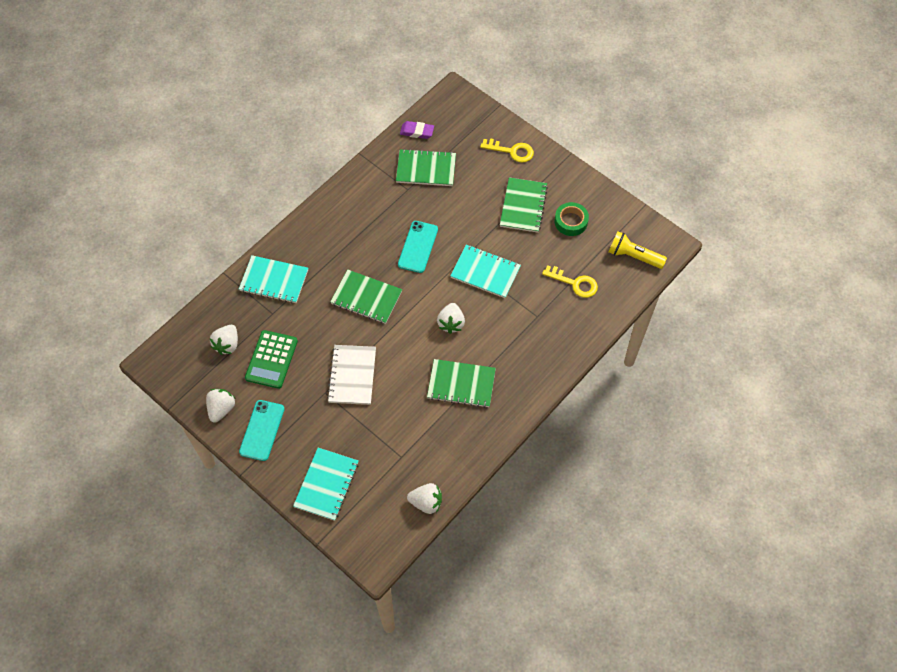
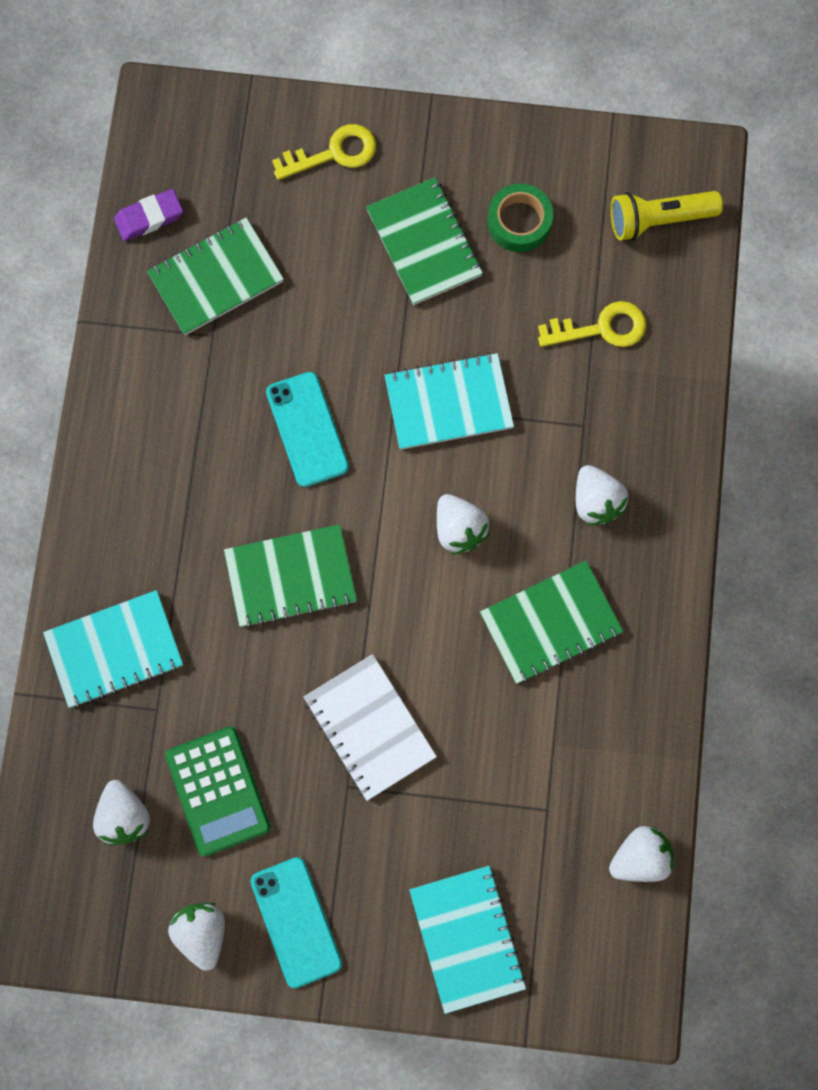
camera: 35 degrees left, 15 degrees up
none -> white strawberry [576,465,628,525]

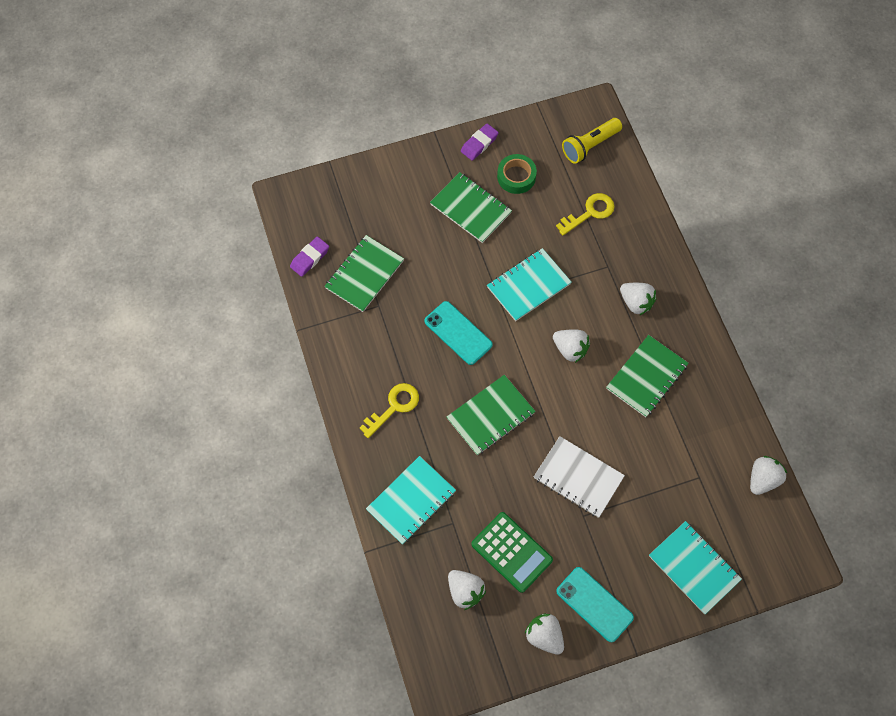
camera: 25 degrees left, 10 degrees down
yellow key [272,124,376,180] -> yellow key moved to [360,383,419,438]
none -> purple eraser [461,124,499,161]

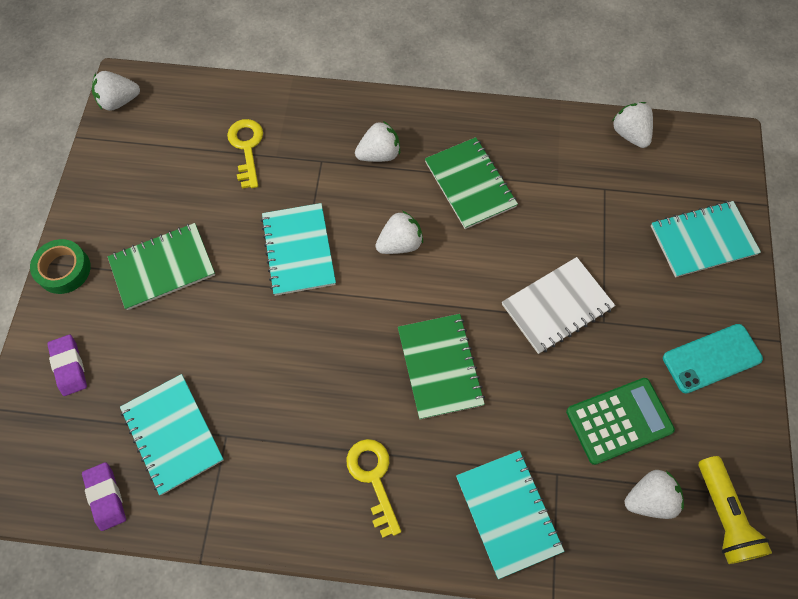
camera: 65 degrees left, 0 degrees up
green notebook [324,235,404,312] -> turquoise notebook [120,374,224,495]
turquoise phone [425,301,493,365] -> none
purple eraser [461,124,499,161] -> purple eraser moved to [47,335,87,396]
green tape [497,154,537,194] -> green tape moved to [30,239,91,294]
white strawberry [525,613,564,655] -> white strawberry moved to [92,71,140,111]
yellow flashlight [562,118,622,164] -> yellow flashlight moved to [698,456,772,564]

